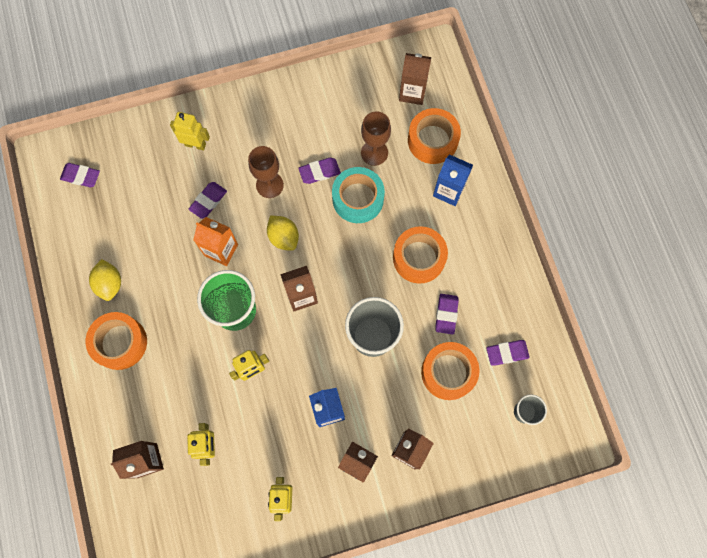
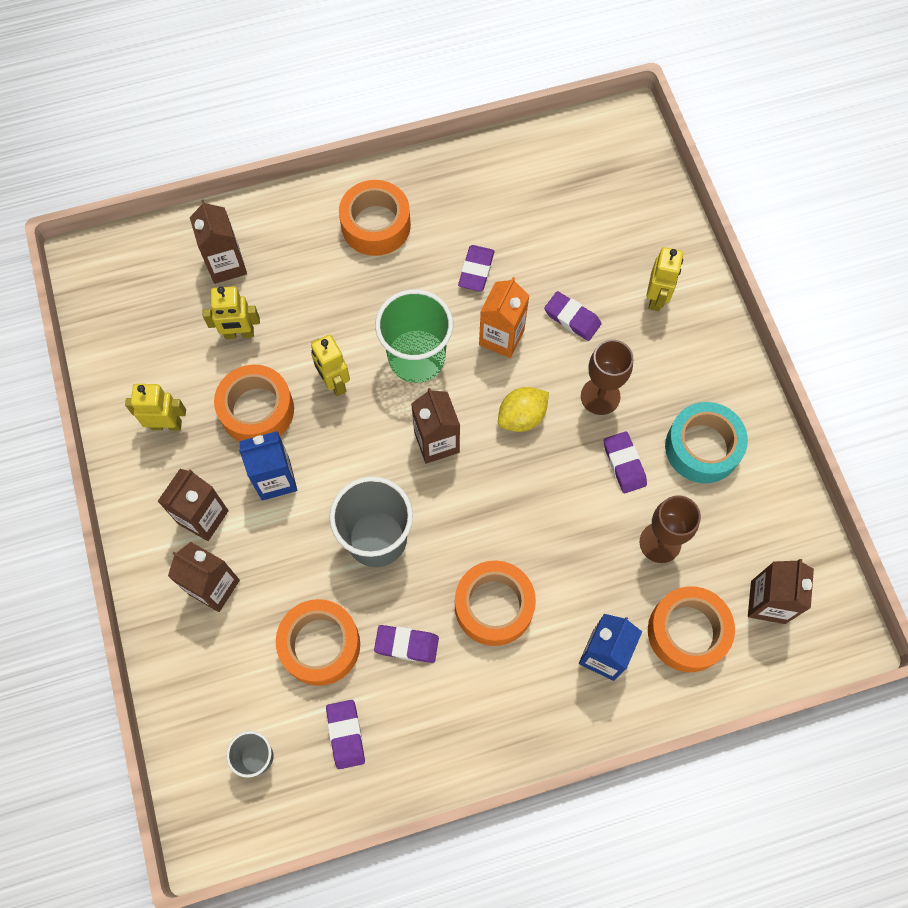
camera: 90 degrees right, 5 degrees down
purple eraser [60,163,100,188] -> purple eraser moved to [458,245,494,292]
yellow lemon [89,259,121,301] -> none
turquoise tape [332,167,385,223] -> turquoise tape moved to [665,402,748,483]
none -> orange tape [214,365,294,441]

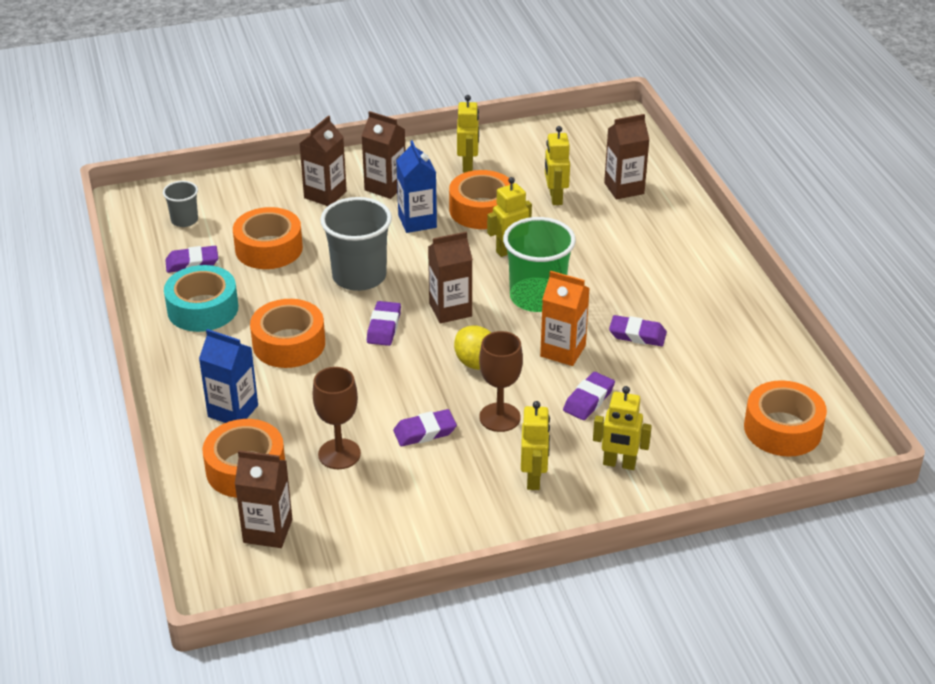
camera: 90 degrees right, 30 degrees down
orange tape [339,180,411,256] -> orange tape moved to [744,380,827,457]
purple eraser [374,625,439,663] -> purple eraser moved to [367,301,401,346]
turquoise tape [665,402,748,483] -> turquoise tape moved to [164,265,238,332]
none -> yellow robot [521,401,550,490]

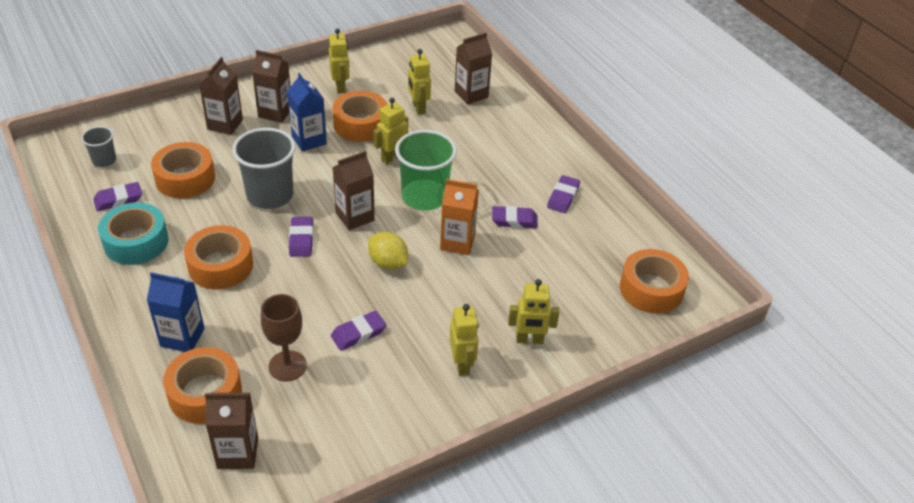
camera: 15 degrees left, 5 degrees up
brown goblet [479,331,523,432] -> none
purple eraser [563,372,615,420] -> purple eraser moved to [547,175,580,213]

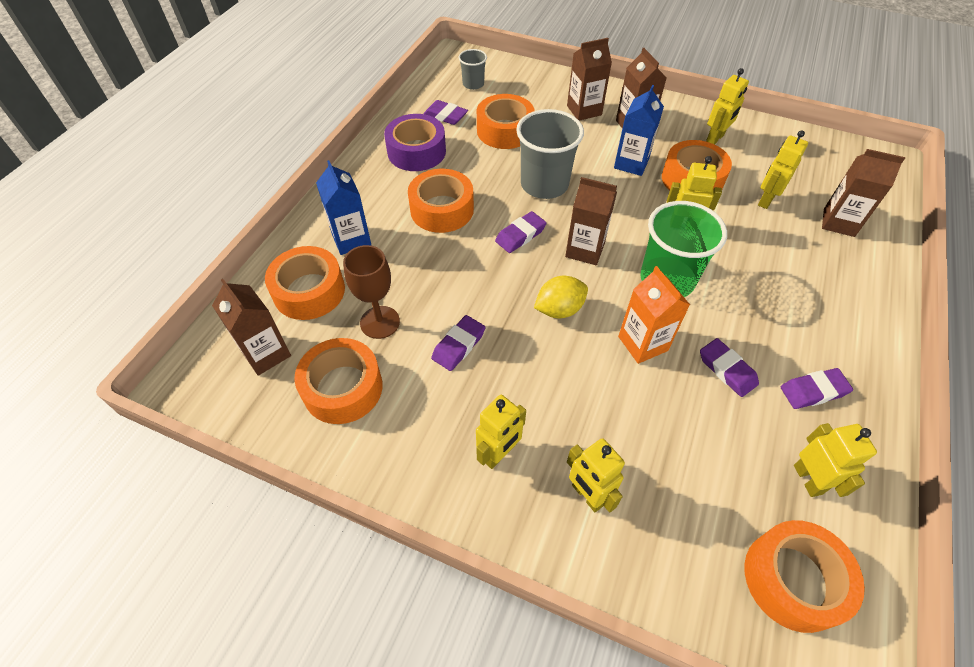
camera: 55 degrees right, 10 degrees up
turquoise tape [98,202,169,265] -> purple tape [384,114,446,171]
purple eraser [331,311,386,351] -> purple eraser turned 75 degrees counterclockwise [431,315,485,371]
yellow lemon [368,232,408,270] -> yellow lemon turned 60 degrees clockwise [534,276,588,318]
none -> orange tape [295,338,383,424]
none -> yellow robot [794,423,877,497]

